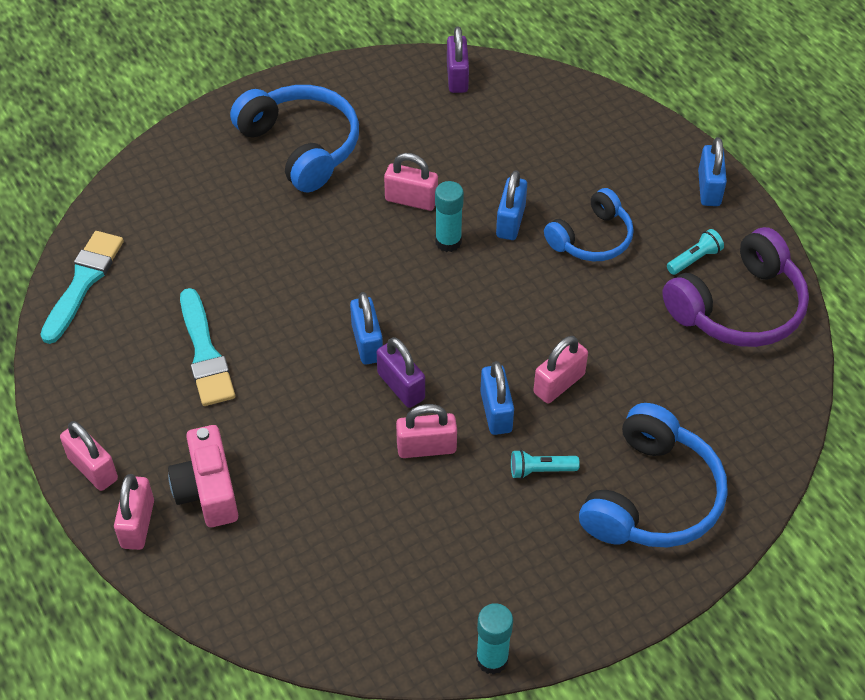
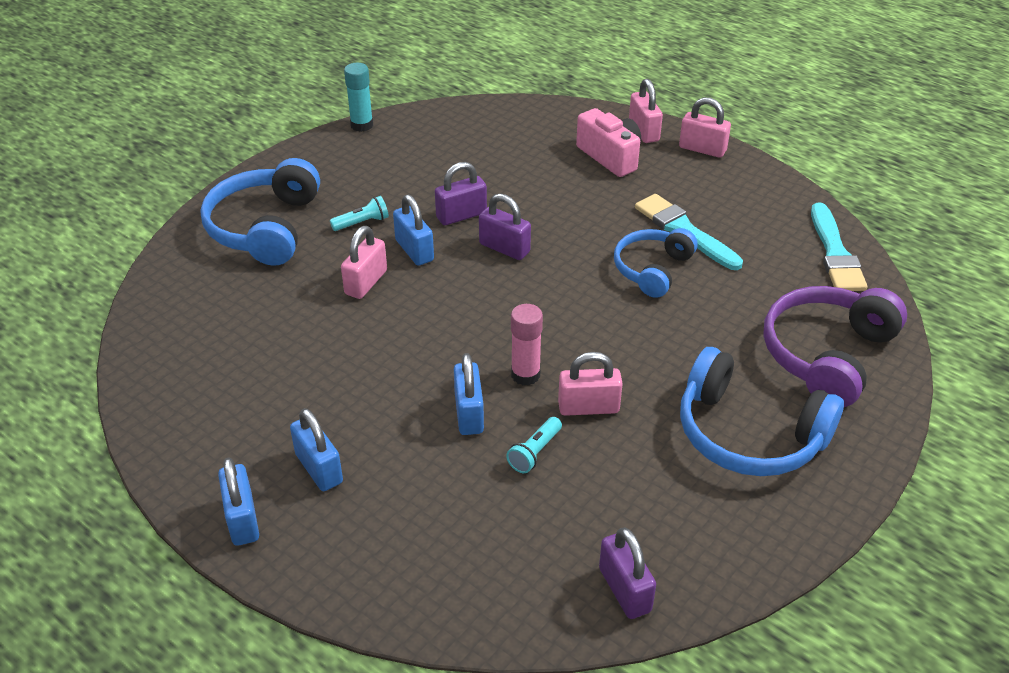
camera: 160 degrees right, 10 degrees down
blue padlock [350,292,383,364] -> blue padlock moved to [290,408,343,491]
pink padlock [396,404,457,458] -> purple padlock [435,162,487,225]
turquoise glue stick [435,181,464,252] -> pink glue stick [511,304,543,386]
blue headphones [544,188,634,261] -> blue headphones moved to [614,228,698,298]
purple headphones [662,227,809,347] -> purple headphones moved to [763,286,907,407]
turquoise flashlight [667,229,724,275] -> turquoise flashlight moved to [506,417,562,473]

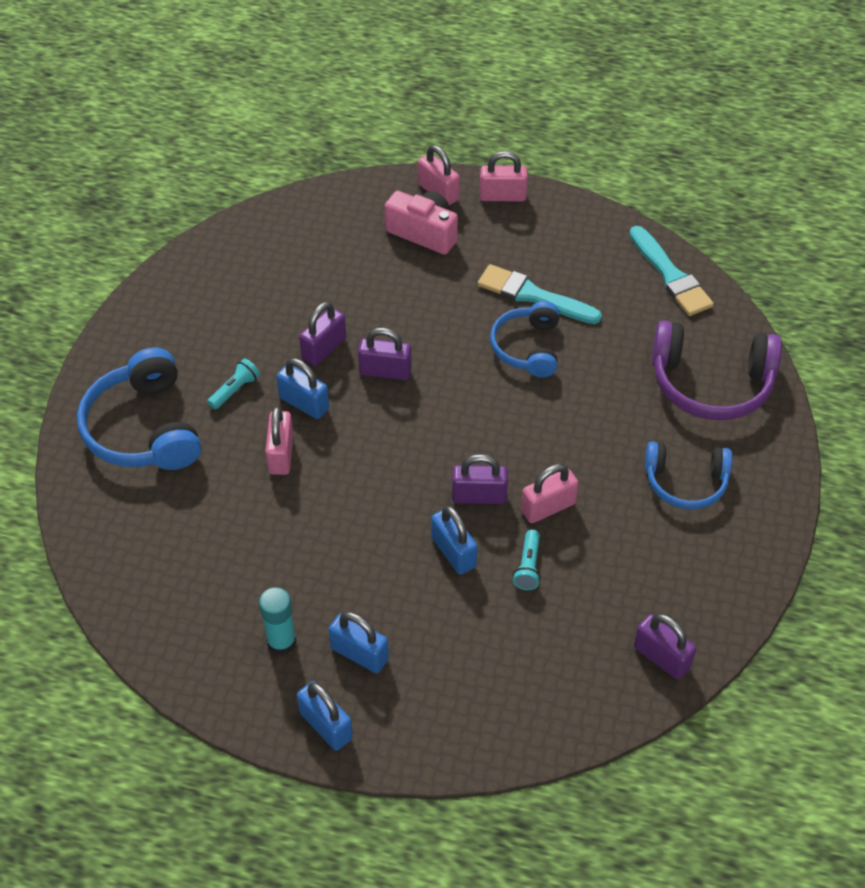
camera: 25 degrees left, 10 degrees up
turquoise glue stick [344,63,373,132] -> turquoise glue stick moved to [259,587,297,655]
pink glue stick [511,304,543,386] -> purple padlock [452,454,508,504]
blue headphones [680,347,844,476] -> blue headphones [645,441,732,509], size x0.65
purple headphones [763,286,907,407] -> purple headphones turned 90 degrees counterclockwise [652,320,782,420]

